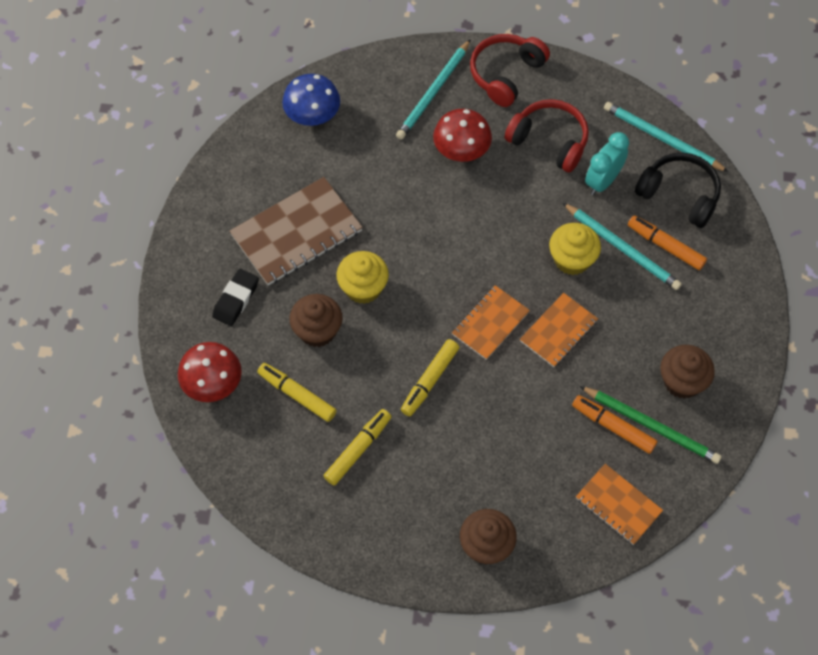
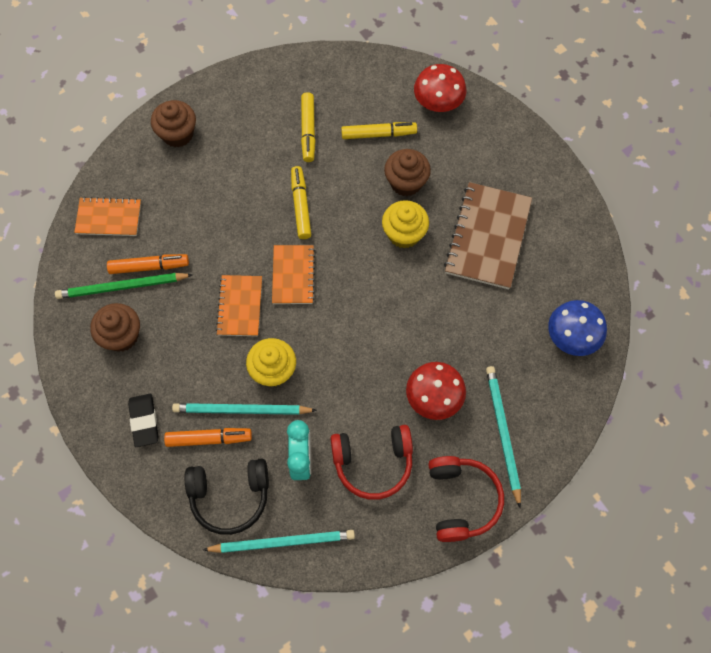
camera: 140 degrees right, 5 degrees up
black eraser [212,269,259,326] -> black eraser moved to [128,394,159,447]

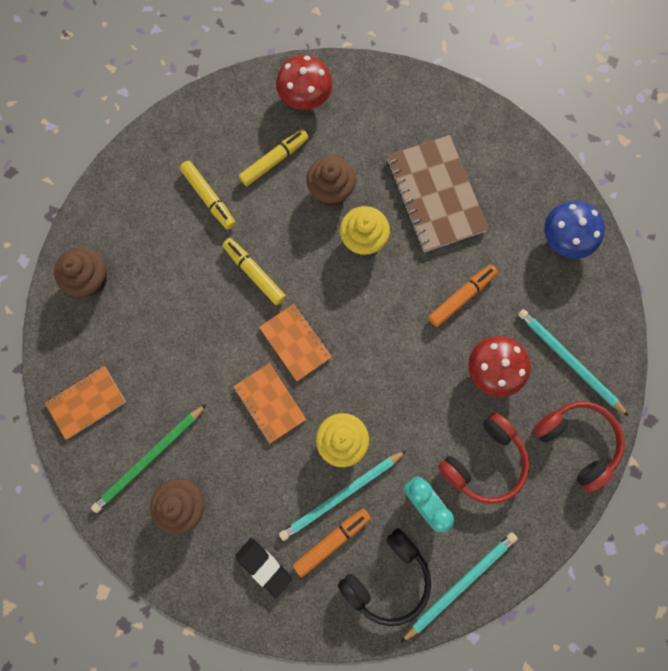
camera: 35 degrees left, 10 degrees up
orange marker [107,254,189,274] -> orange marker moved to [428,264,498,327]

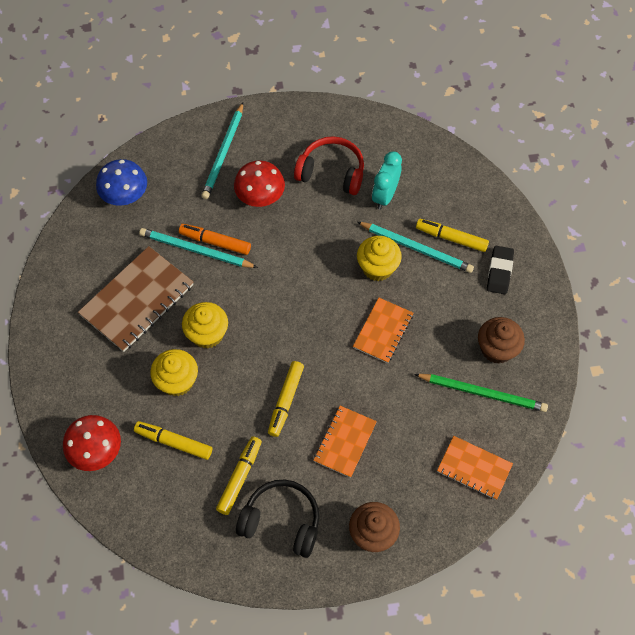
camera: 120 degrees left, 15 degrees down
orange notebook [259,304,332,381] -> orange notebook moved to [313,406,377,478]
orange marker [293,508,371,577] -> yellow marker [416,219,489,252]
brown cupcake [306,156,356,206] -> yellow cupcake [150,349,198,396]
black headphones [338,528,431,626] -> black headphones moved to [236,479,319,558]
turquoise pencil [401,532,518,643] -> turquoise pencil moved to [139,228,258,268]
red headphones [533,401,625,493] -> none

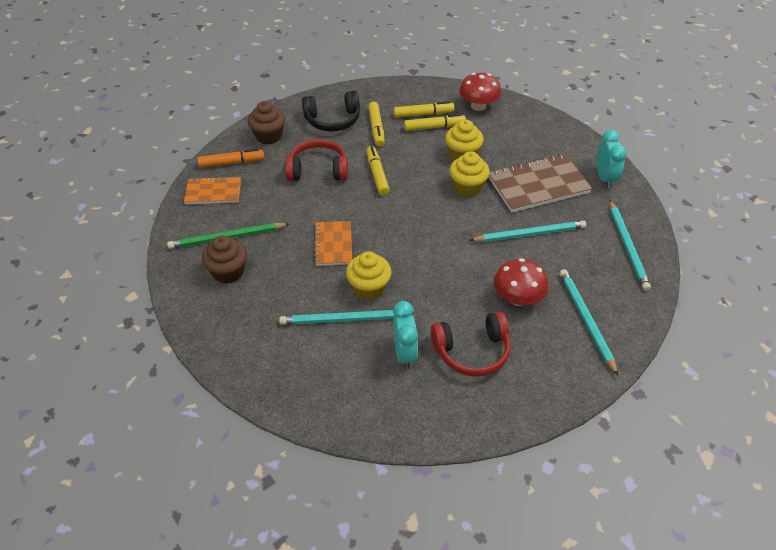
camera: 150 degrees right, 15 degrees down
brown notebook [78,246,193,352] -> brown notebook turned 60 degrees clockwise [488,154,592,212]
blue mushroom [96,159,147,206] -> turquoise pencil [610,200,651,291]
orange marker [179,224,251,255] -> orange marker moved to [198,149,264,168]
orange notebook [313,406,377,478] -> red headphones [285,139,348,181]
yellow marker [416,219,489,252] -> yellow marker moved to [394,101,454,118]
black eraser [487,246,514,294] -> none
none -> turquoise clock [596,130,627,188]

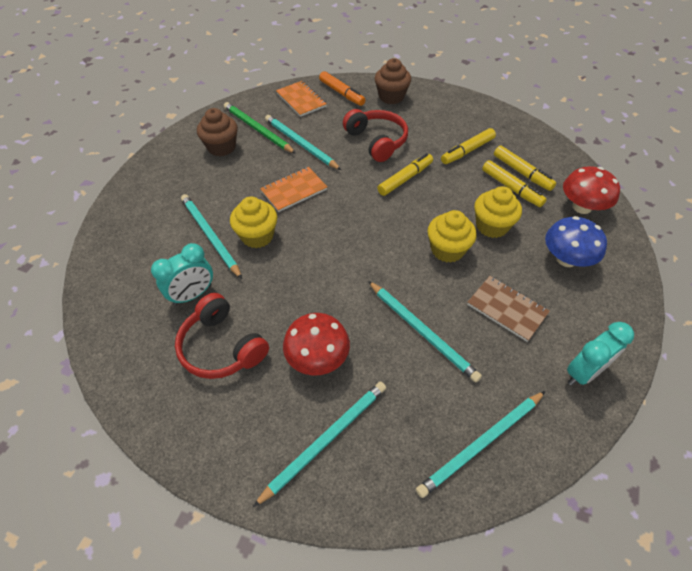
camera: 60 degrees right, 5 degrees up
black headphones [302,91,360,131] -> none
brown notebook [488,154,592,212] -> brown notebook [467,276,550,342], size x0.60
none -> turquoise pencil [265,115,341,170]
none -> blue mushroom [545,216,607,267]

